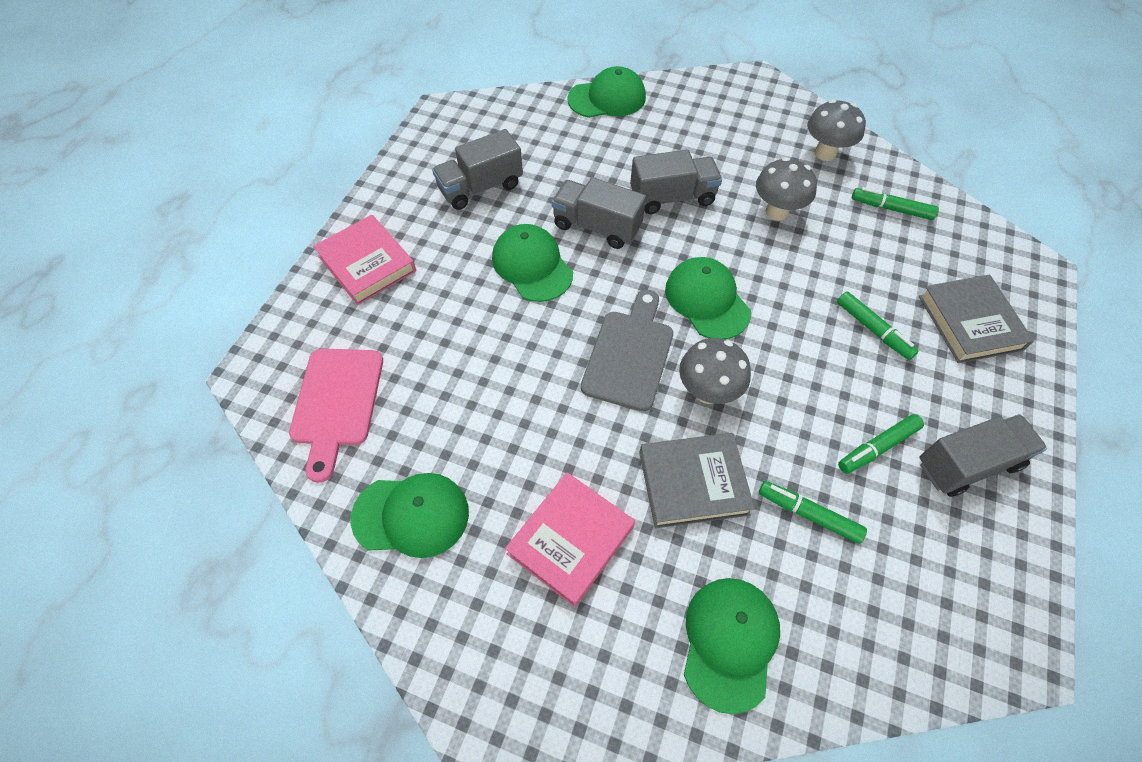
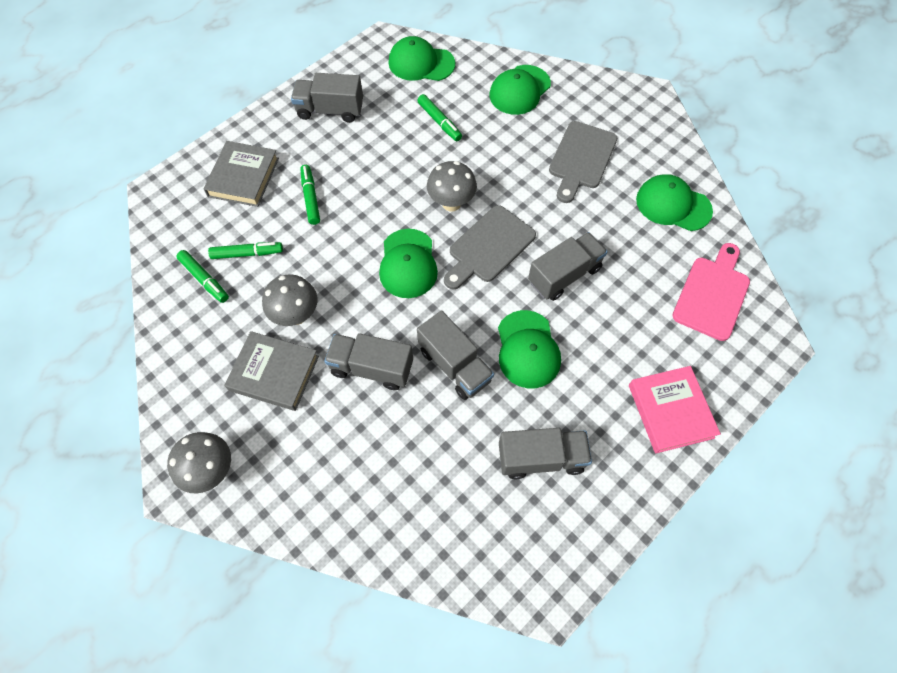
camera: 155 degrees left, 5 degrees up
pink book [505,472,635,607] -> grey cutting board [549,121,617,203]
green cap [567,66,646,118] -> green cap moved to [389,36,455,81]
grey book [639,433,755,528] -> grey book moved to [224,331,319,411]
grey mushroom [807,100,866,161] -> grey mushroom moved to [167,432,231,494]
green marker [838,414,924,474] -> green marker moved to [208,242,283,259]
none -> grey truck [528,232,608,301]

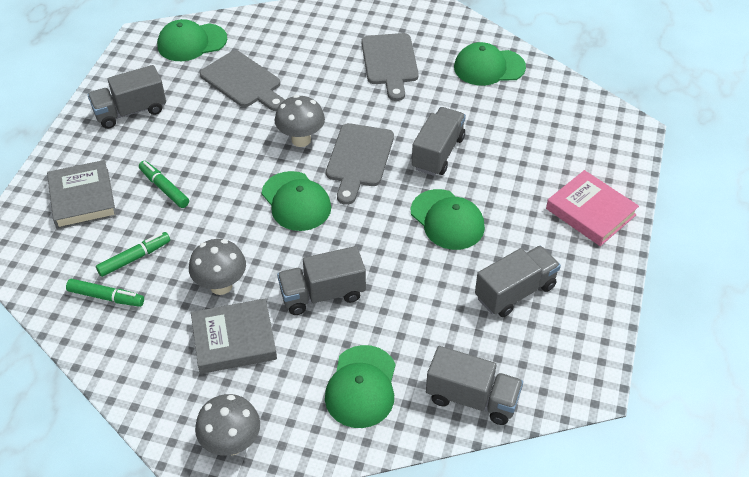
camera: 30 degrees left, 15 degrees down
green marker [417,94,462,141] -> grey cutting board [200,51,284,111]
grey truck [417,310,494,400] -> grey truck moved to [426,346,523,425]
green cap [490,65,551,115] -> green cap moved to [325,345,396,428]
pink cutting board [672,243,750,341] -> none

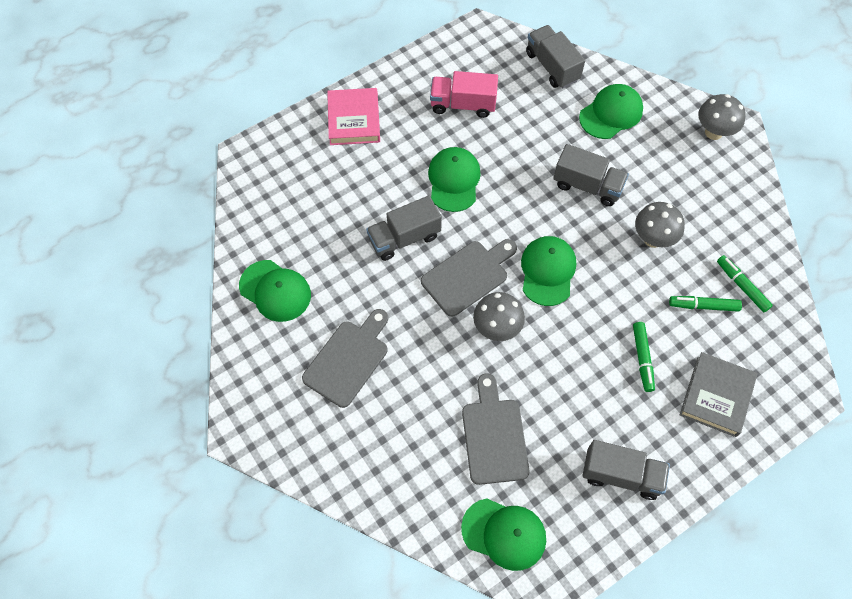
camera: 140 degrees left, 15 degrees up
grey book [191,299,277,374] -> none
grey truck [475,246,561,317] -> pink truck [430,71,498,118]

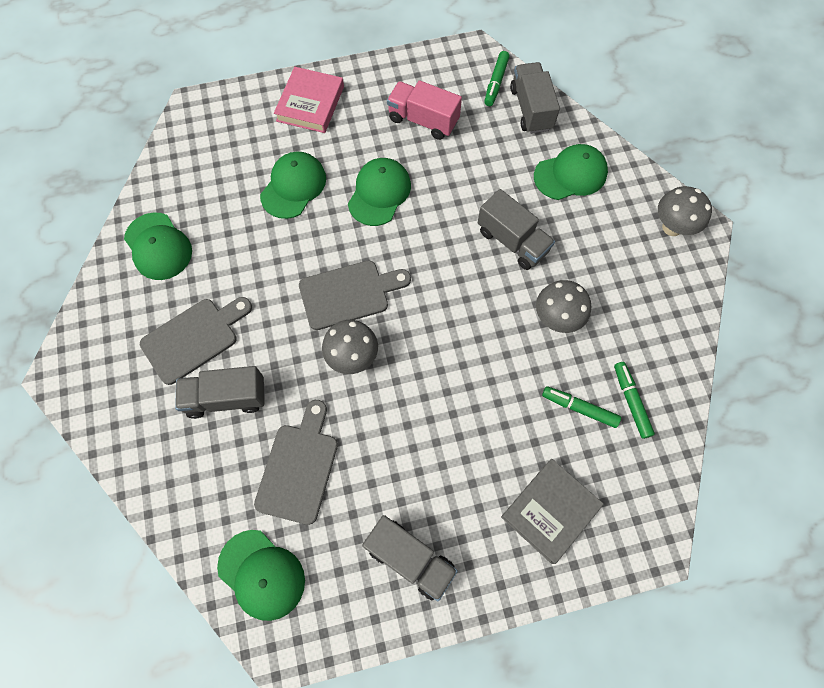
camera: 20 degrees right, 5 degrees up
grey truck [366,196,442,261] -> grey truck moved to [175,366,265,419]
green cap [521,236,576,306] -> green cap moved to [260,152,326,219]
green marker [633,322,655,392] -> green marker moved to [484,51,510,106]

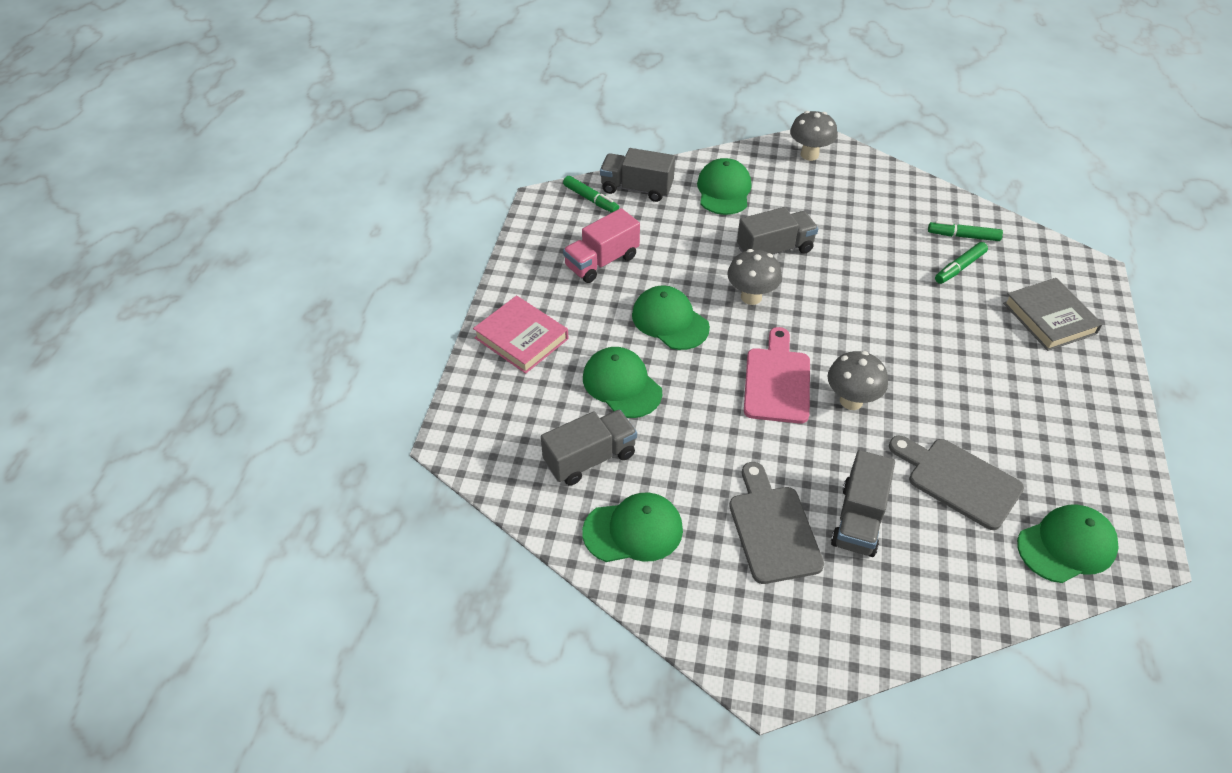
camera: 65 degrees left, 20 degrees down
grey cutting board [299,261,411,330] -> pink cutting board [744,327,810,424]
grey truck [362,515,458,602] -> grey truck moved to [541,410,637,486]
grey mushroom [536,280,591,333] -> grey mushroom moved to [727,249,782,305]

